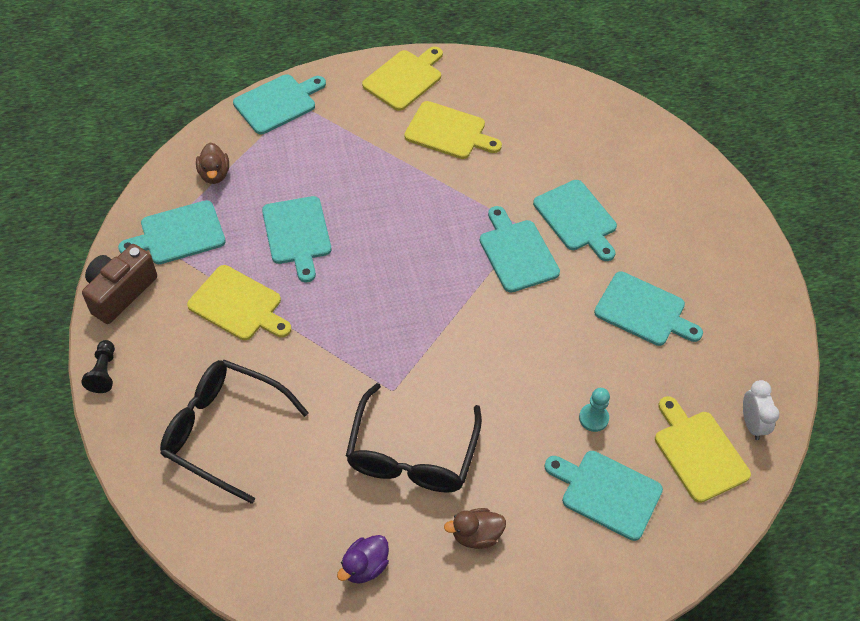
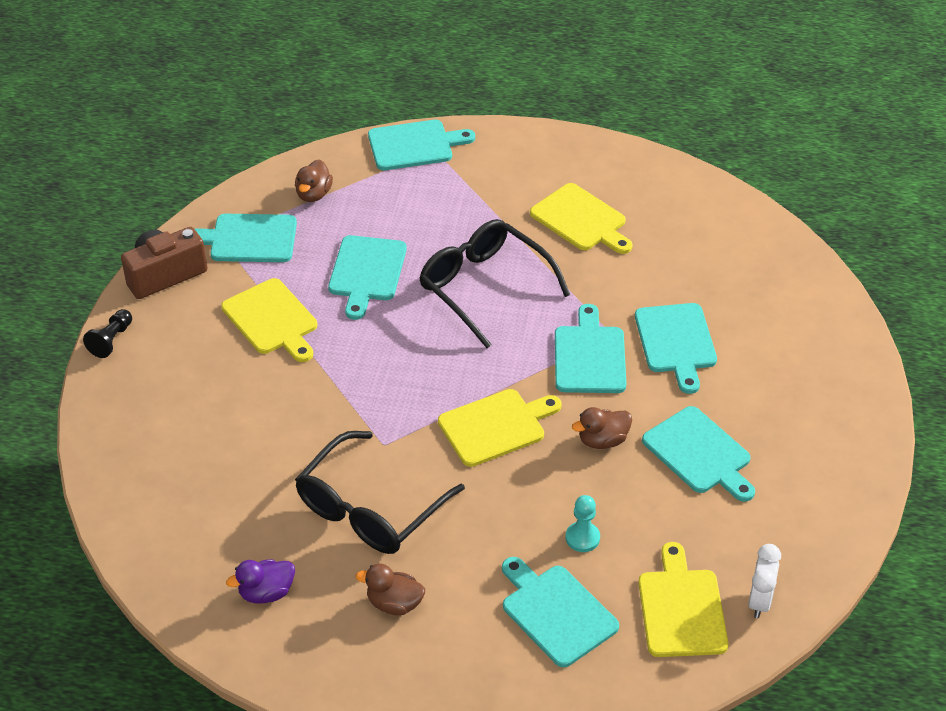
camera: 25 degrees right, 10 degrees down
black glasses [160,360,309,504] -> black glasses moved to [419,219,570,348]
yellow cutting board [362,47,443,111] -> yellow cutting board moved to [438,389,562,467]
none -> brown duck [572,407,632,449]

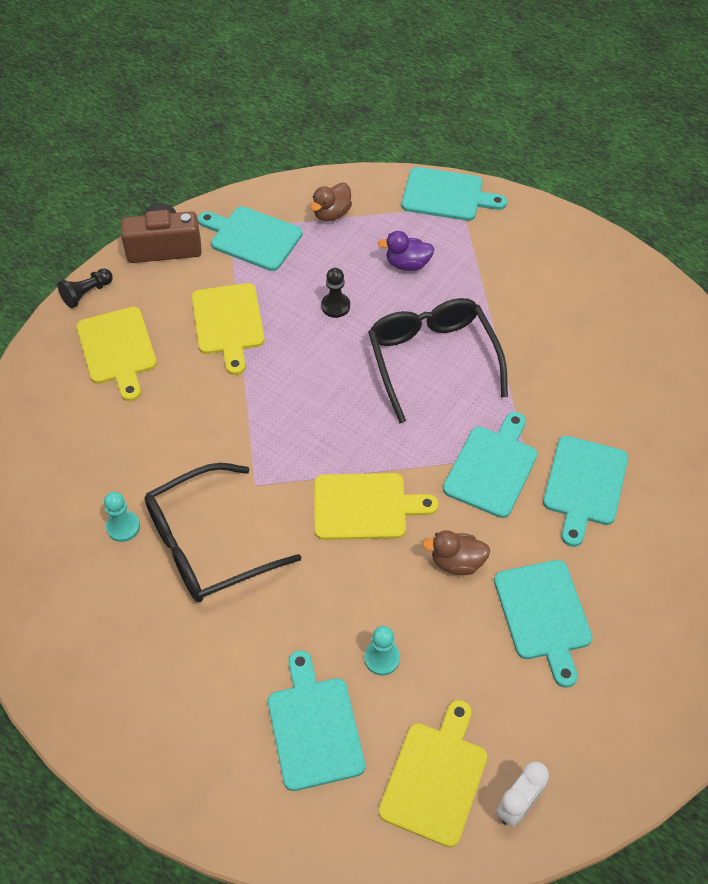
camera: 25 degrees right, 10 degrees up
purple duck [226,559,295,604] -> purple duck moved to [378,231,434,271]
turquoise cutting board [328,235,407,320] -> black pawn [321,268,350,318]
brown duck [356,564,425,615] -> none
yellow cutting board [530,183,633,254] -> yellow cutting board moved to [76,307,157,401]
none -> turquoise pawn [104,492,140,542]

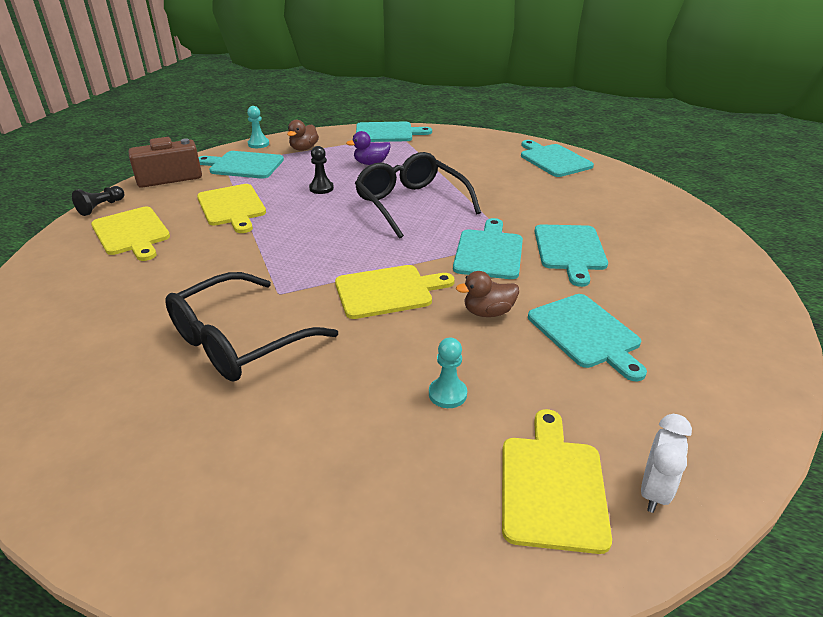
camera: 15 degrees left, 20 degrees down
turquoise pawn [104,492,140,542] -> turquoise pawn moved to [247,106,269,148]
turquoise cutting board [268,650,365,791] -> turquoise cutting board moved to [521,140,594,177]

